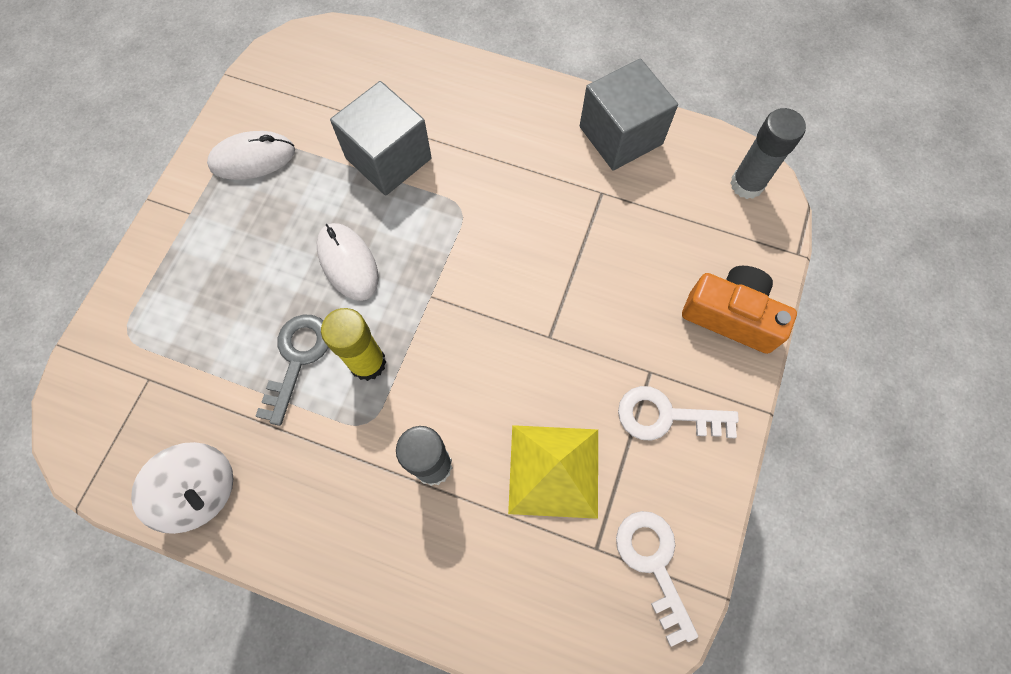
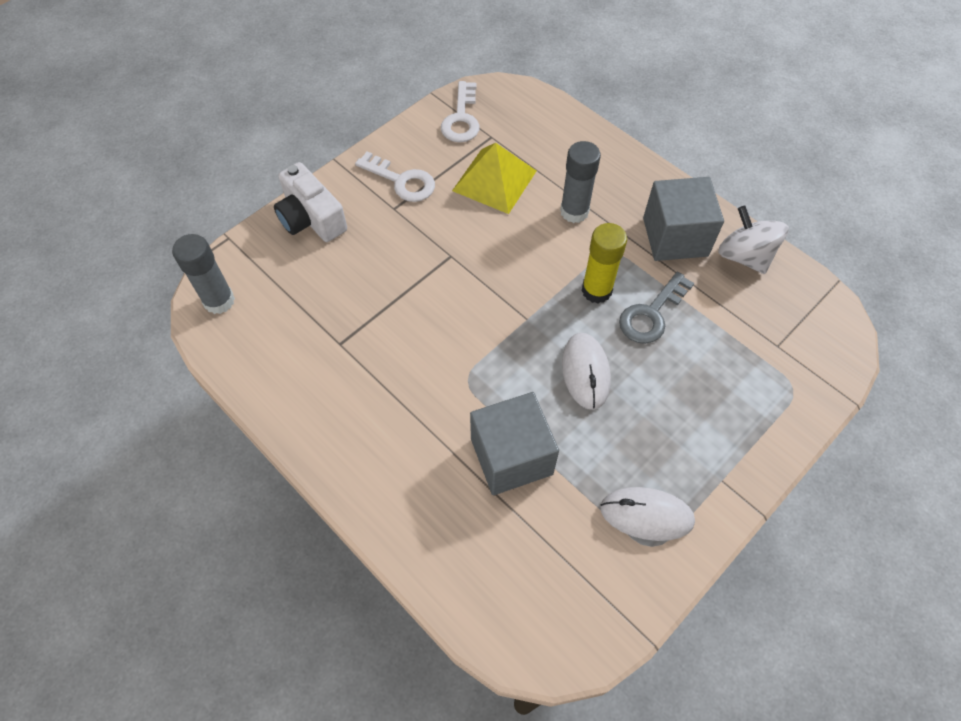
camera: 155 degrees left, 10 degrees down
grey cube [580,58,678,171] -> grey cube moved to [643,177,724,261]
orange camera [682,266,797,354] -> white camera [274,162,347,242]

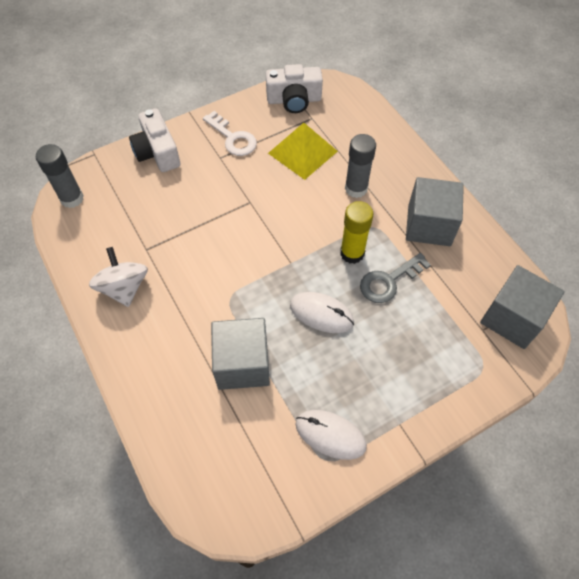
camera: 15 degrees right, 0 degrees up
white key [441,81,480,142] -> white camera [266,64,323,113]
white mouse [562,333,611,410] -> white mouse turned 75 degrees counterclockwise [290,292,354,333]
white spinning top [718,206,789,274] -> white spinning top moved to [89,247,148,307]
none -> grey cube [480,265,565,349]

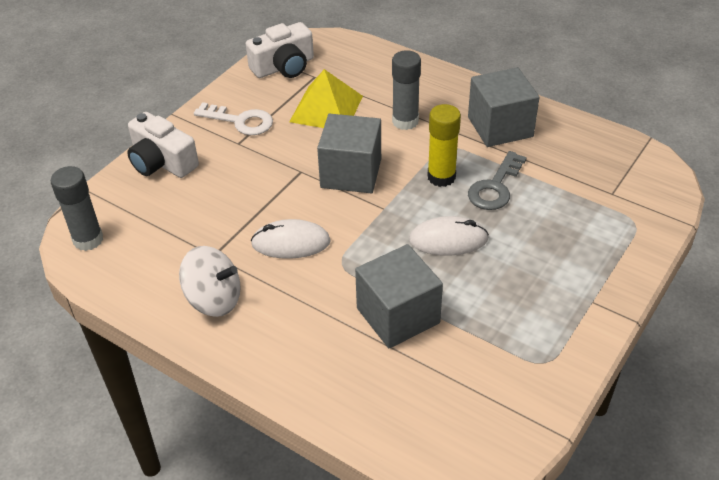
camera: 25 degrees left, 15 degrees down
white spinning top [89,247,148,307] -> white spinning top turned 150 degrees clockwise [179,246,241,317]
white mouse [296,410,367,460] -> white mouse moved to [251,219,331,259]
grey cube [480,265,565,349] -> grey cube moved to [317,114,381,193]

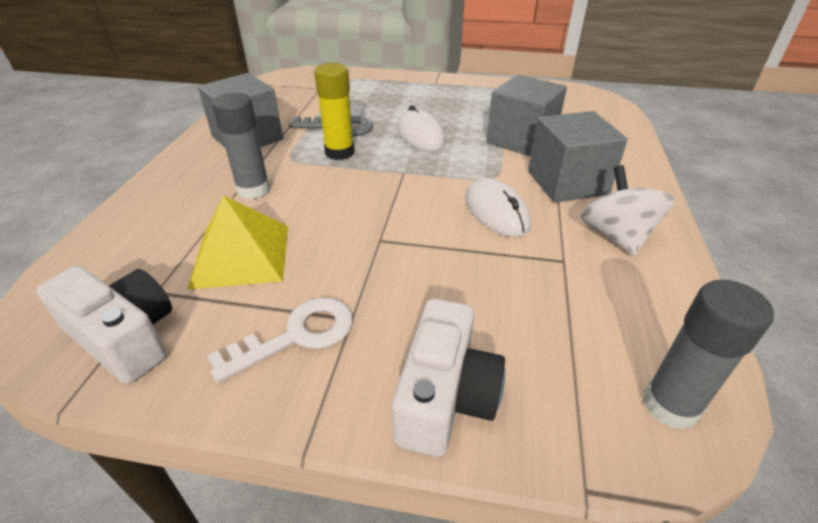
camera: 115 degrees left, 5 degrees down
white key [194,102,273,135] -> white key turned 60 degrees clockwise [207,298,353,383]
grey cube [317,114,381,193] -> grey cube moved to [528,111,628,203]

